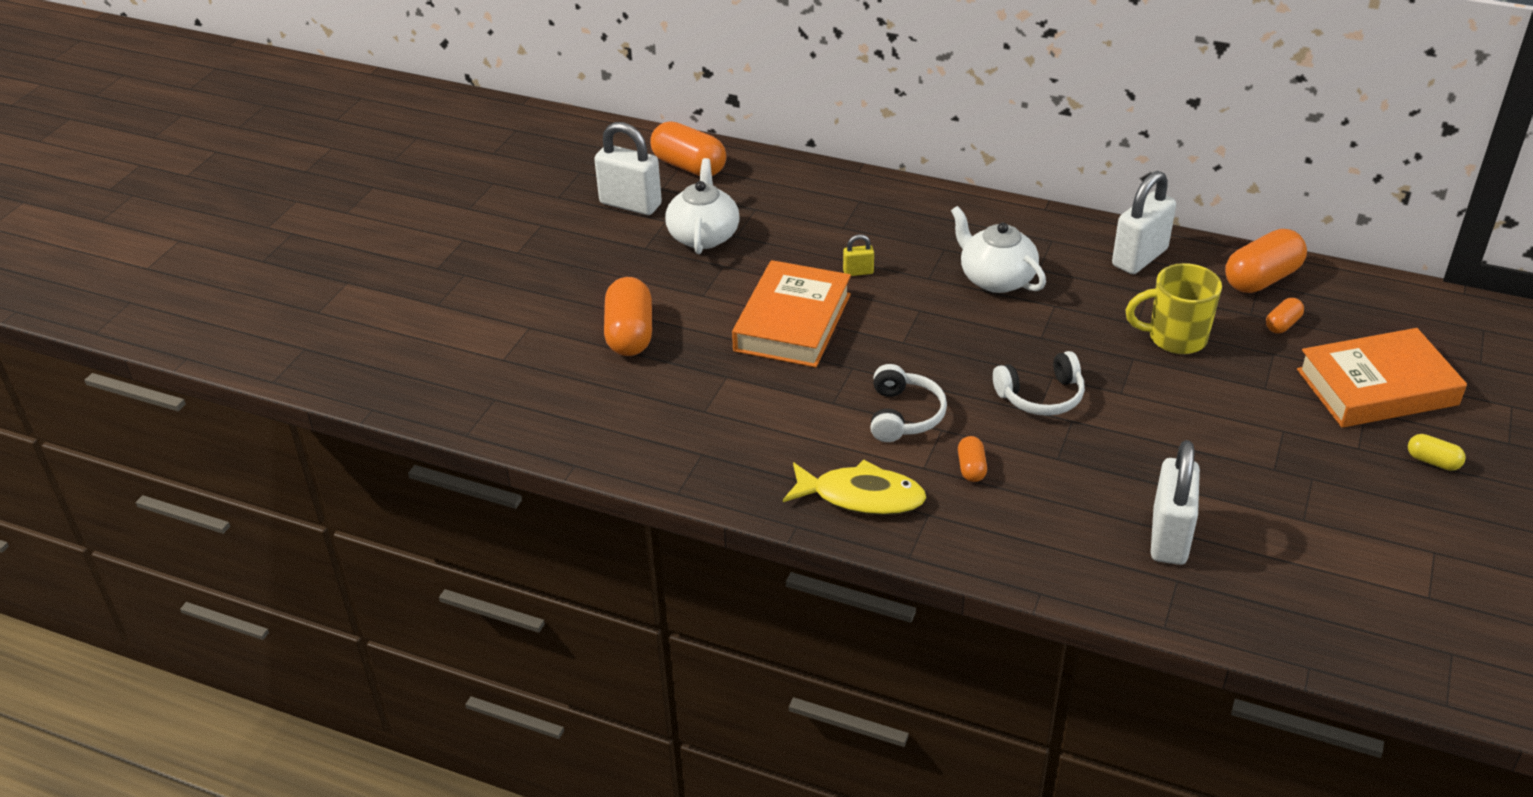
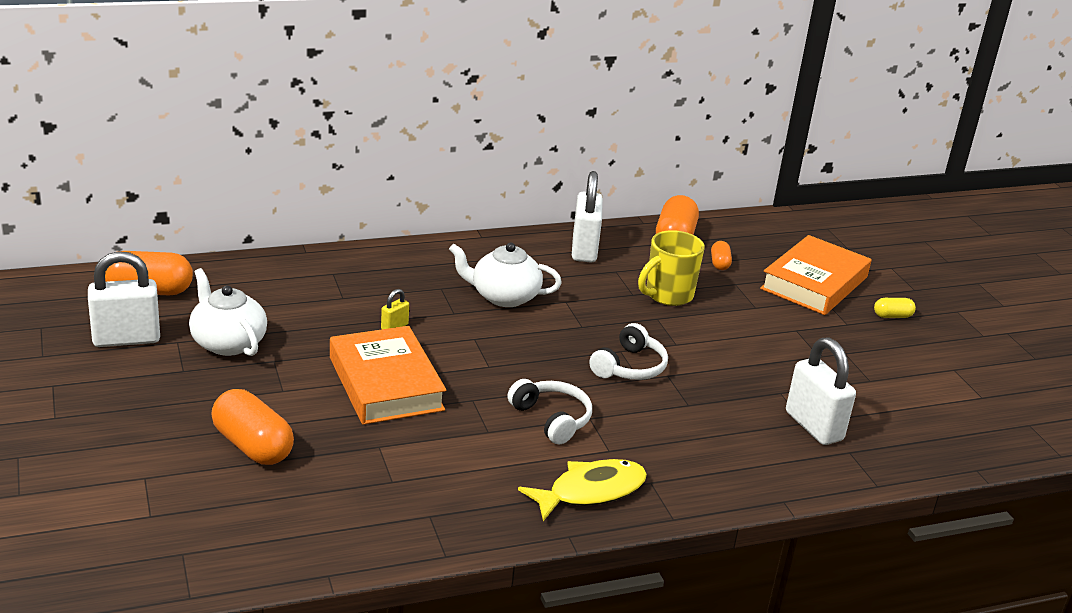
camera: 45 degrees left, 10 degrees down
orange capsule [958,436,987,482] -> none

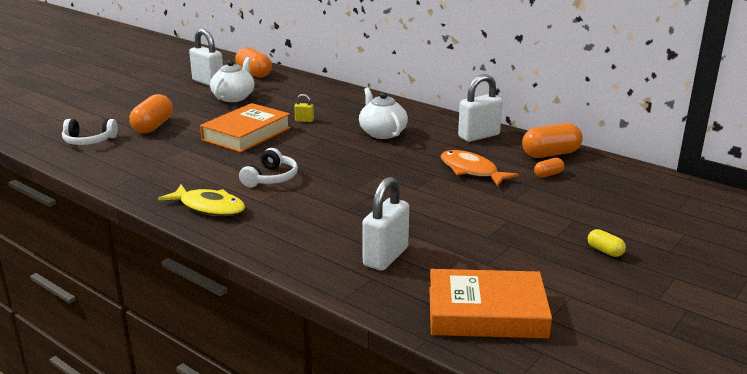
camera: 60 degrees right, 5 degrees down
white headphones [589,323,668,380] -> white headphones moved to [62,119,118,145]
yellow mug [638,230,705,306] -> orange fish [441,150,519,187]
orange book [760,235,872,315] -> orange book moved to [429,269,552,338]

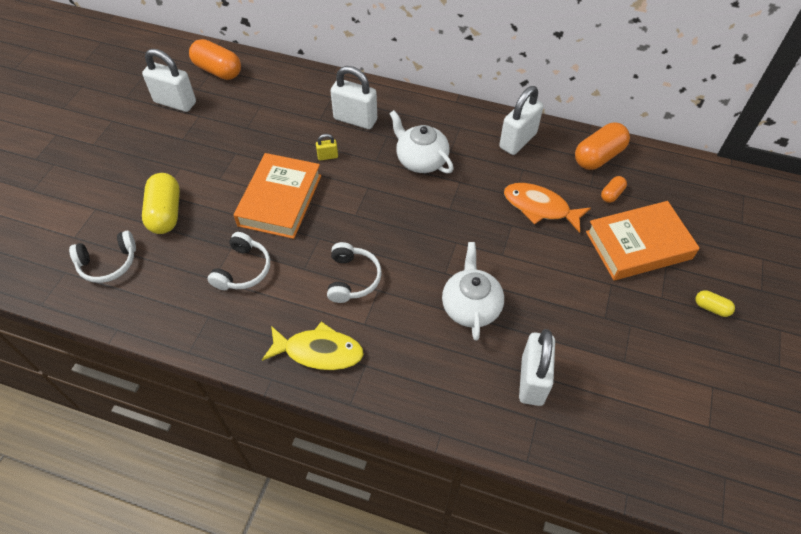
camera: 20 degrees left, 30 degrees up
orange capsule [129,94,173,133] -> yellow capsule [142,173,180,234]
white teapot [210,57,254,102] -> white teapot moved to [442,242,504,341]
orange book [429,269,552,338] -> orange book moved to [586,201,700,280]
none -> white headphones [208,232,270,290]
none -> white padlock [330,66,377,129]

